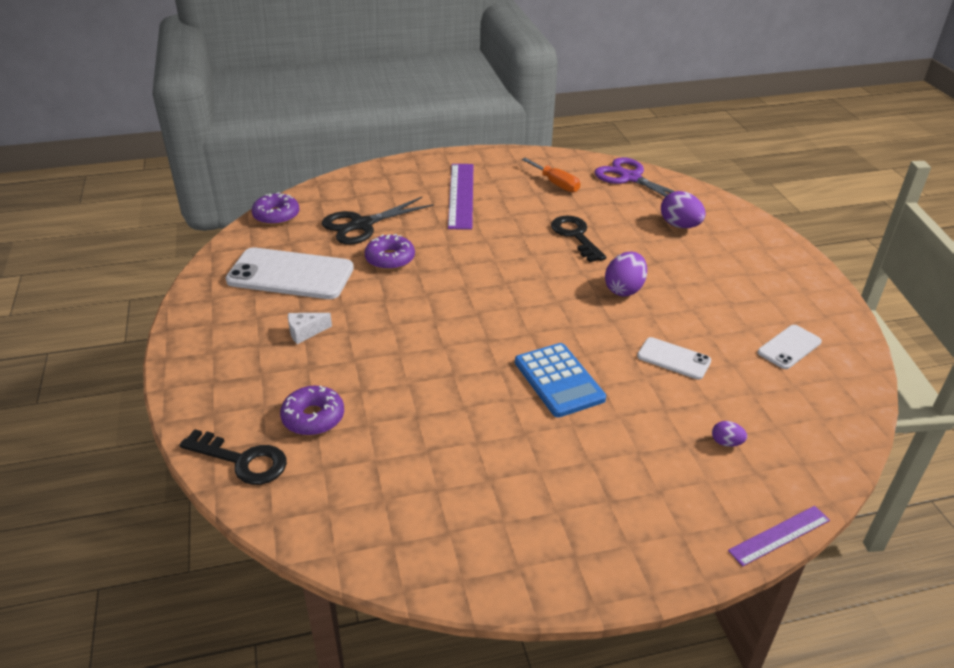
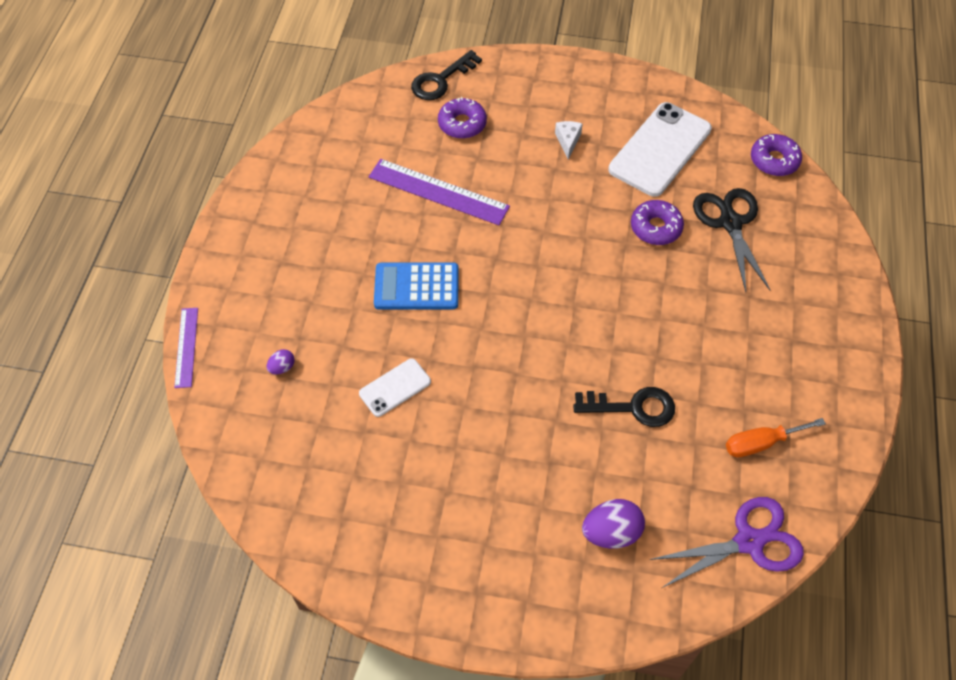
camera: 115 degrees right, 20 degrees up
purple ruler [448,164,473,230] -> purple ruler moved to [369,159,510,225]
purple egg [605,251,647,296] -> none
white phone [758,325,822,369] -> none

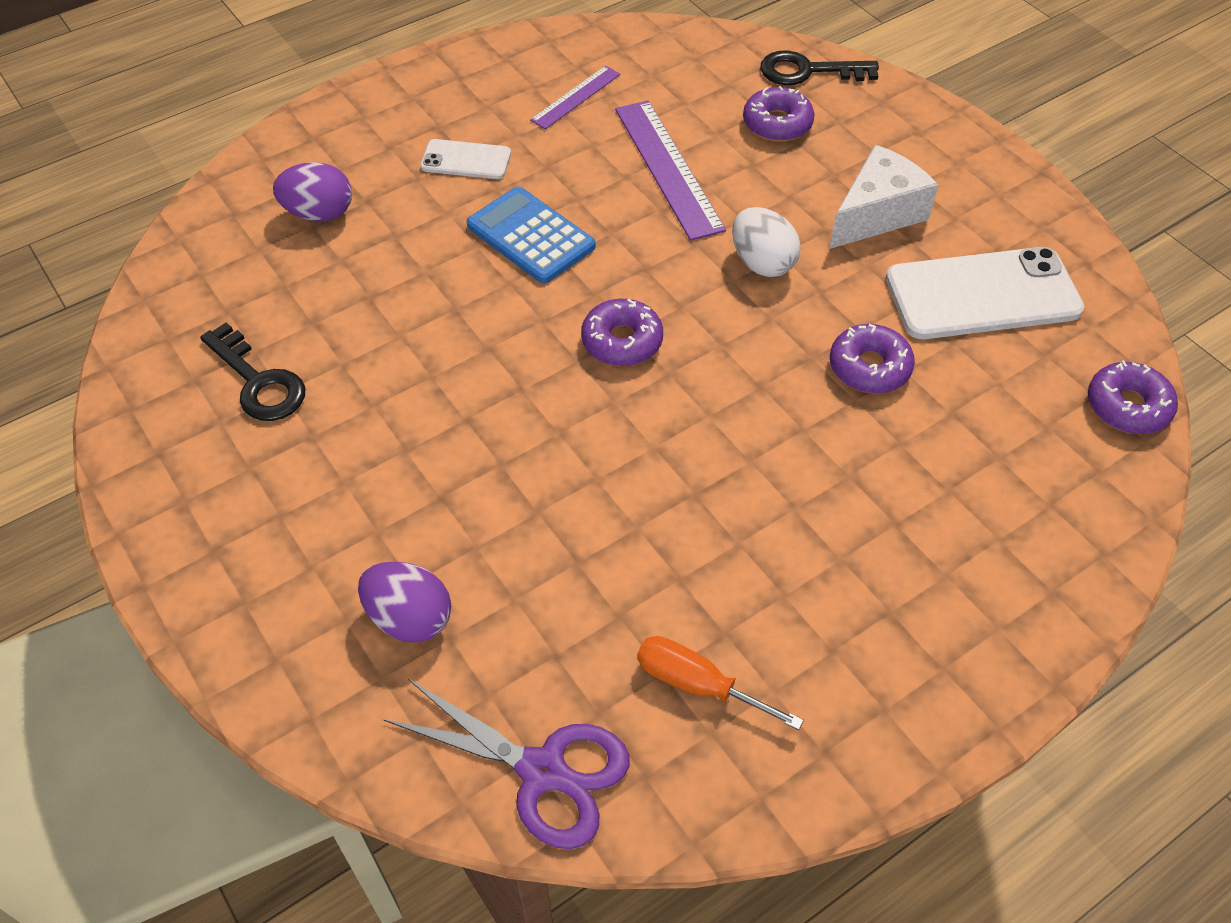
camera: 45 degrees right, 5 degrees down
purple ruler [174,308,198,388] -> purple ruler moved to [530,66,621,129]
purple egg [267,349,295,374] -> purple egg [273,162,352,221], size x1.93
white phone [359,358,431,417] -> white phone moved to [420,139,511,179]
white cheese [555,121,583,159] -> white cheese [829,145,938,249], size x1.98
black key [573,387,675,427] -> black key moved to [200,323,306,421]
black scissors [693,188,770,292] -> none
none -> purple donut [581,299,663,366]
none -> white egg [732,207,801,277]

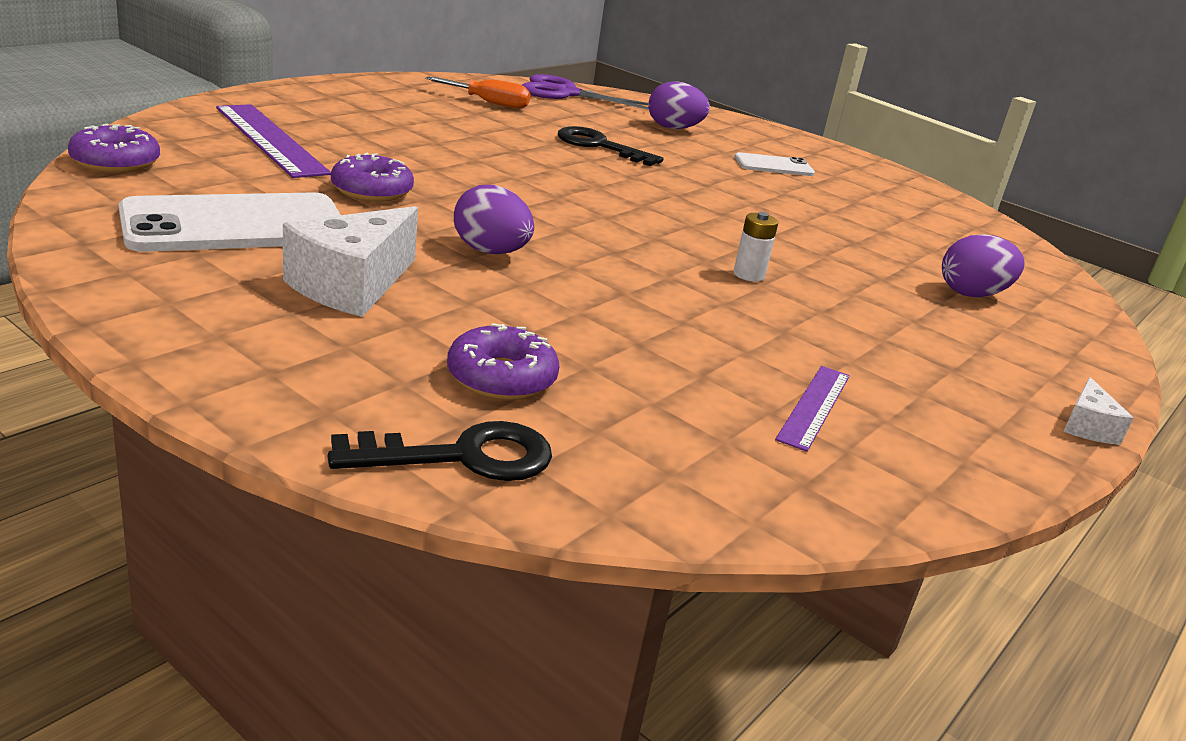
camera: 160 degrees right, 25 degrees down
black key [200,323,306,421] -> black key moved to [558,126,663,166]
white phone [420,139,511,179] -> white phone moved to [735,152,815,176]
blue calculator [467,187,595,284] -> white battery [734,212,778,282]
purple donut [581,299,663,366] -> none
purple ruler [615,100,726,241] -> purple ruler moved to [216,104,331,178]
white egg [732,207,801,277] -> purple egg [454,185,534,254]
none -> white cheese [1063,377,1133,445]

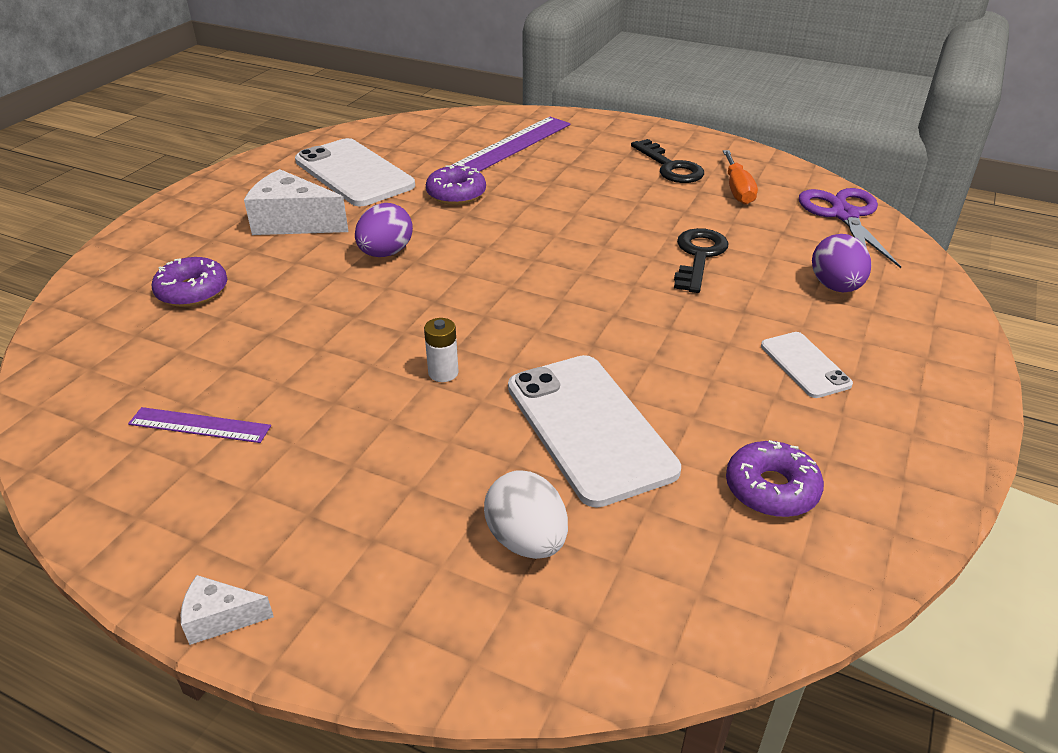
camera: 80 degrees right, 10 degrees up
purple donut [68,124,160,173] -> purple donut moved to [726,440,824,517]
black key [328,421,552,481] -> black key moved to [631,139,704,183]
purple egg [942,234,1024,297] -> white egg [484,471,568,559]
none -> white phone [508,355,681,508]

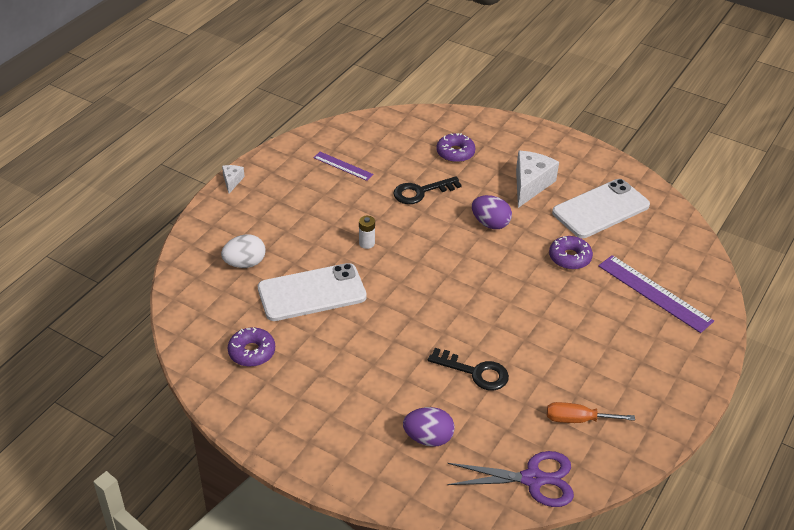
camera: 95 degrees right, 5 degrees up
purple ruler [128,407,271,443] -> purple ruler turned 75 degrees counterclockwise [313,152,373,181]
black key [631,139,704,183] -> black key moved to [393,176,462,204]
white phone [761,332,853,398] -> none

